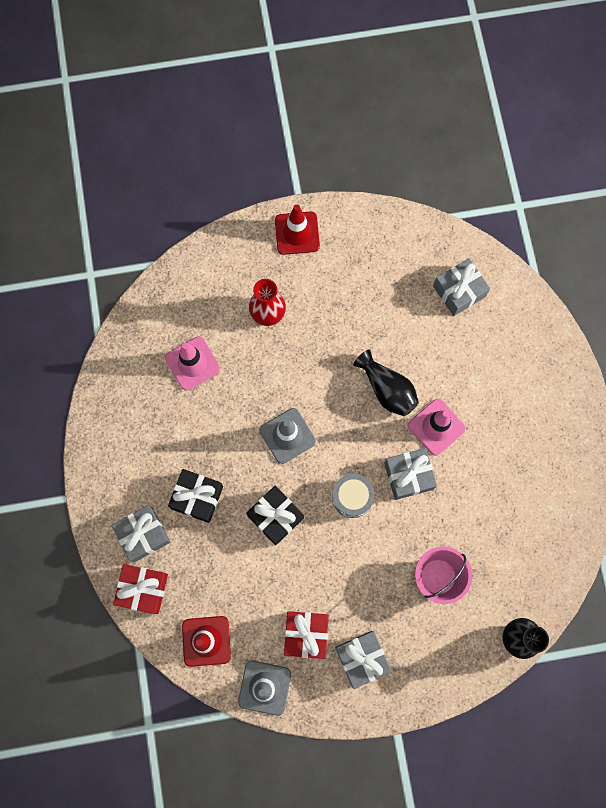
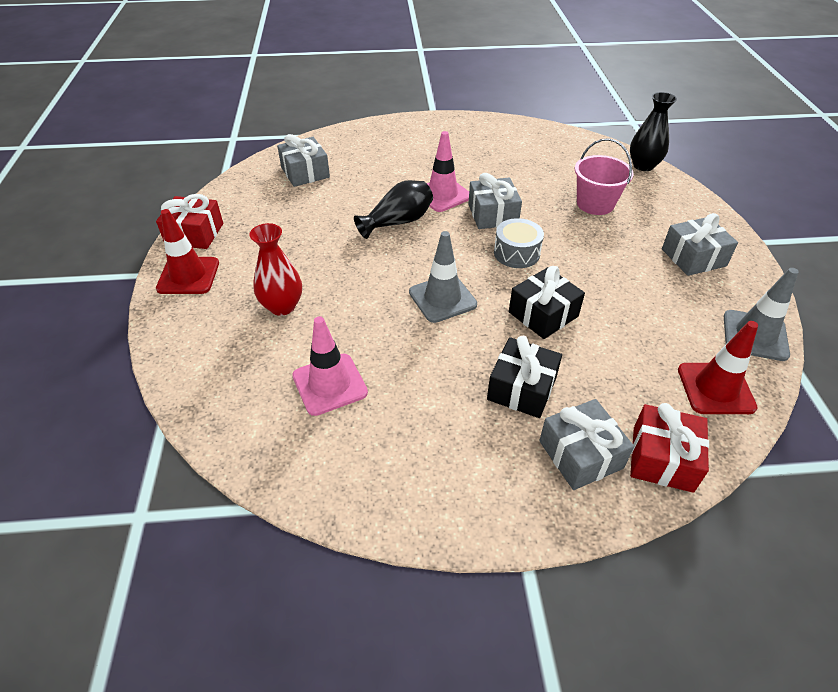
camera: 85 degrees left, 30 degrees down
red gift [284,611,329,659] -> red gift moved to [156,194,223,249]

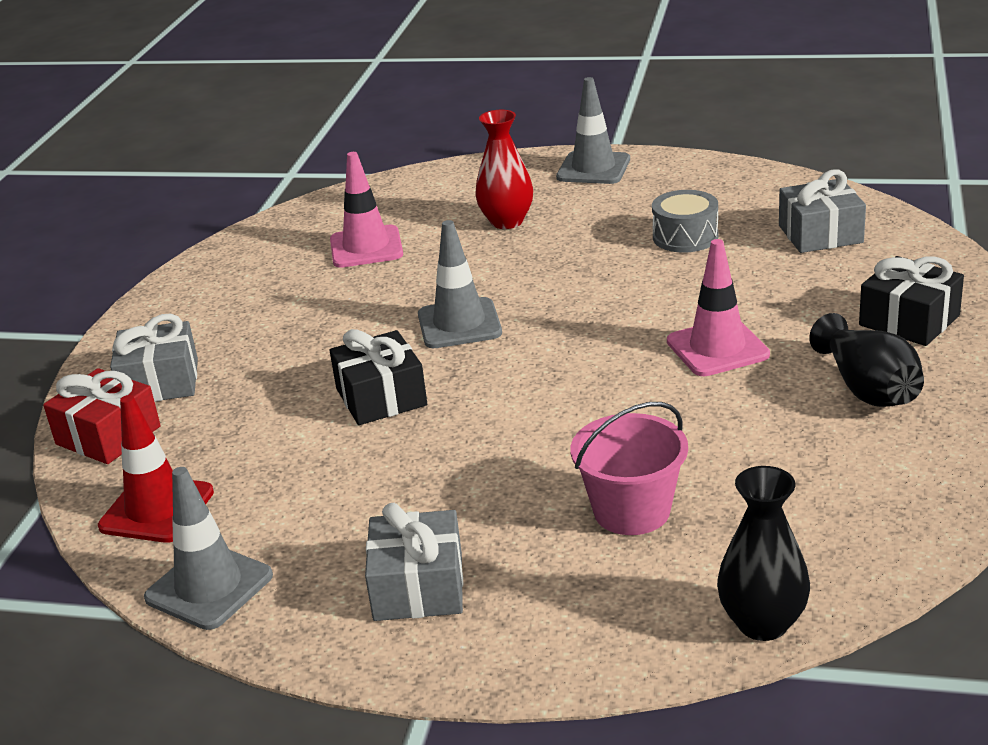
camera: 110 degrees right, 15 degrees down
red gift [156,194,223,249] -> none
red traffic cone [156,209,219,294] -> grey traffic cone [556,77,630,184]
black vase [354,180,433,239] -> black vase moved to [809,313,924,407]
grey gift [468,173,522,229] -> none
black gift [487,335,562,418] -> black gift moved to [859,256,964,346]
grey drum [494,218,544,268] -> grey drum moved to [652,190,718,253]

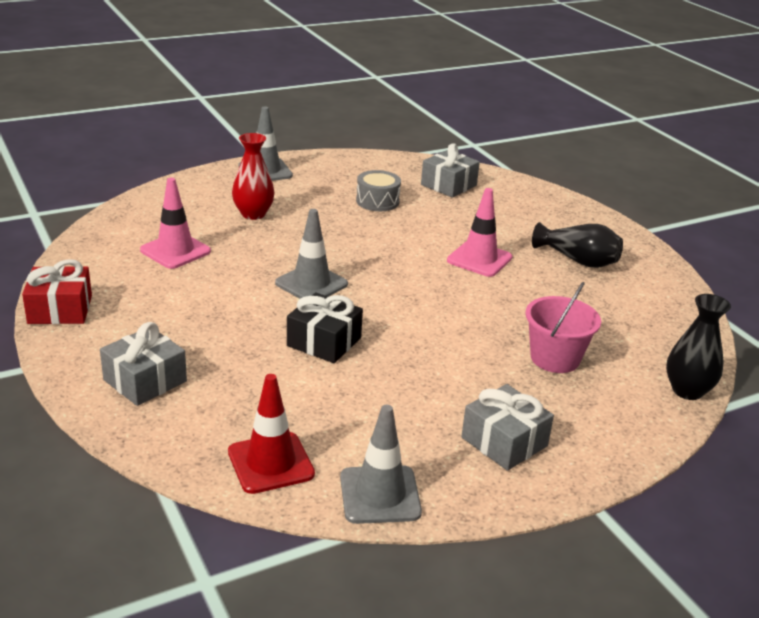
camera: 45 degrees left, 0 degrees up
red gift [43,368,161,464] -> red gift moved to [22,259,92,324]
black gift [859,256,964,346] -> none

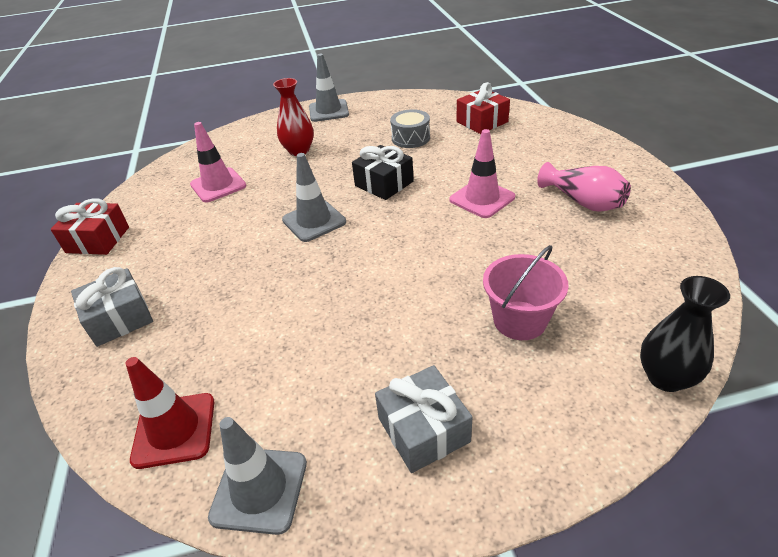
camera: 20 degrees right, 10 degrees up
black gift [287,292,363,363] -> black gift moved to [352,145,414,200]
grey gift [421,143,480,198] -> red gift [456,82,510,134]
black vase [532,222,623,268] -> pink vase [537,162,631,212]

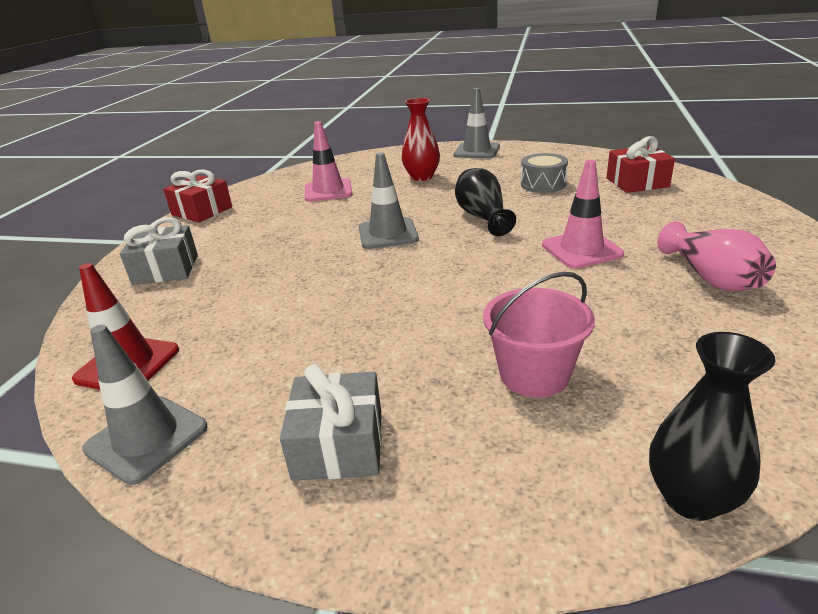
camera: 25 degrees right, 10 degrees down
black gift [352,145,414,200] -> black vase [455,168,516,236]

